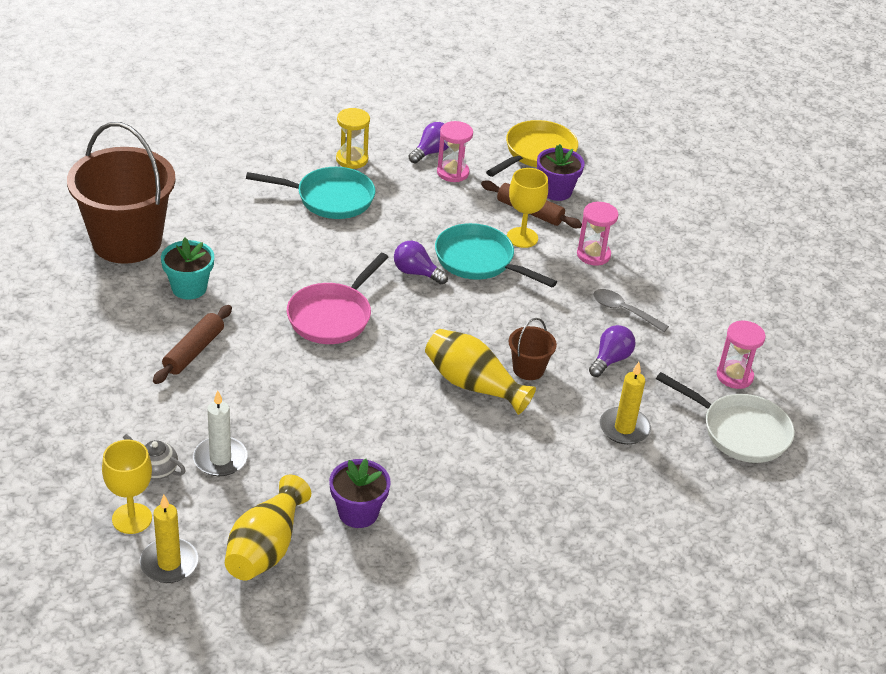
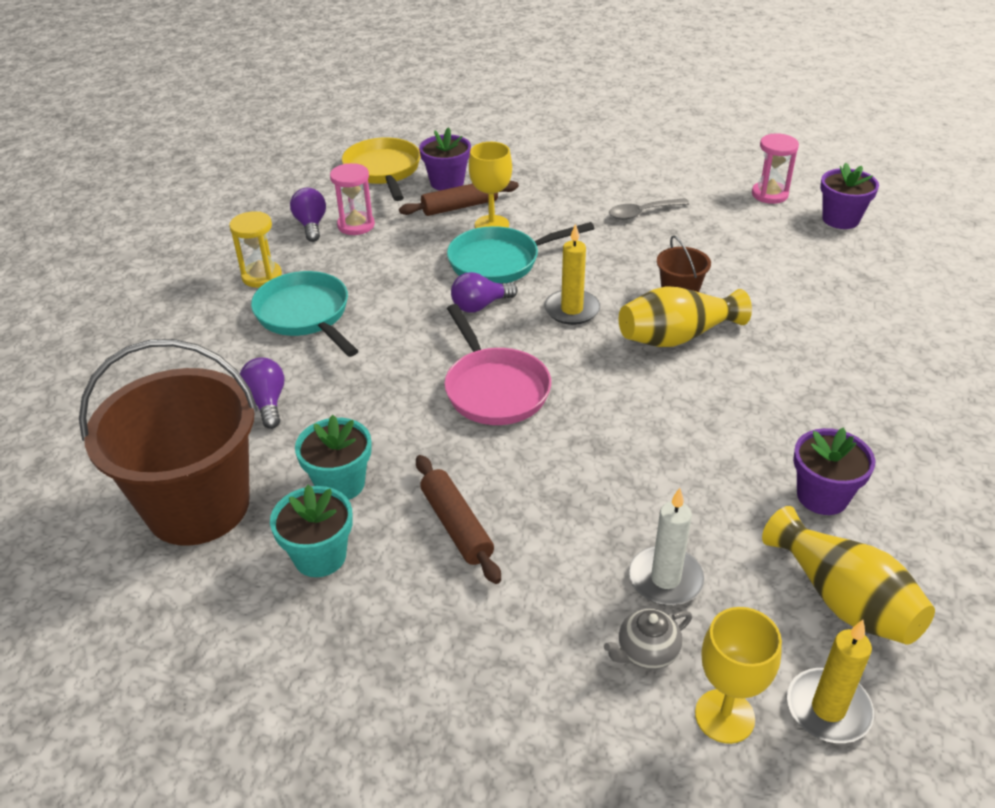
camera: 50 degrees left, 0 degrees up
turquoise pan [246,167,375,219] -> turquoise pan turned 75 degrees counterclockwise [251,271,358,357]
pink hourglass [577,202,619,265] -> none
purple light bulb [589,325,635,377] -> purple light bulb moved to [240,358,284,429]
yellow candle [600,362,651,445] -> yellow candle moved to [544,223,600,325]
white pan [656,372,794,463] -> purple flower pot [820,163,879,229]
none -> turquoise flower pot [270,485,353,577]

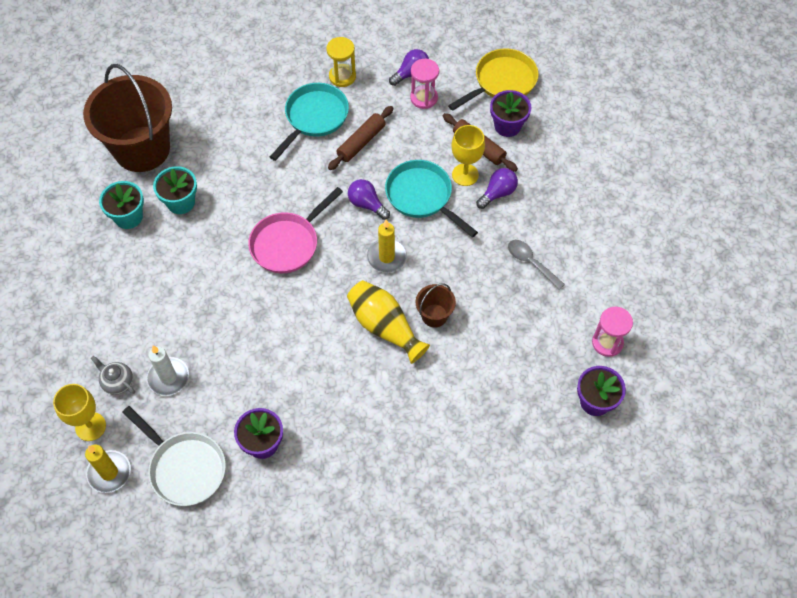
camera: 65 degrees right, 20 degrees up
purple light bulb [240,358,284,429] -> purple light bulb moved to [476,168,518,209]
brown rolling pin [416,455,501,584] -> brown rolling pin moved to [328,106,393,170]
yellow vase [762,506,935,645] -> white pan [122,406,226,506]

